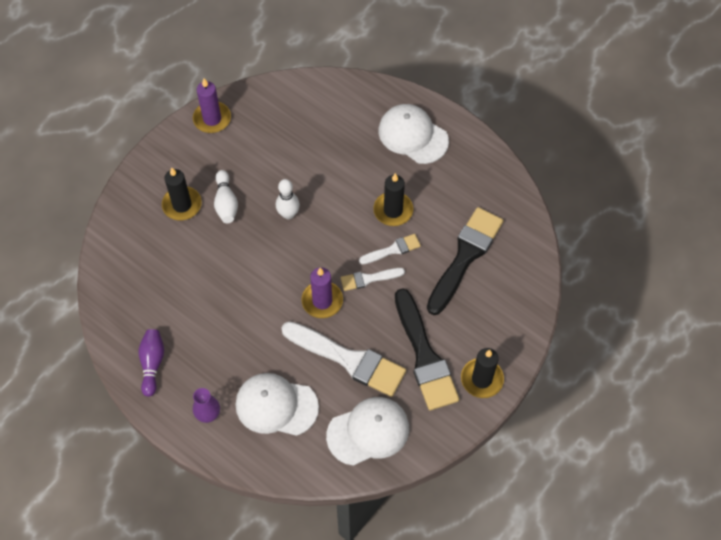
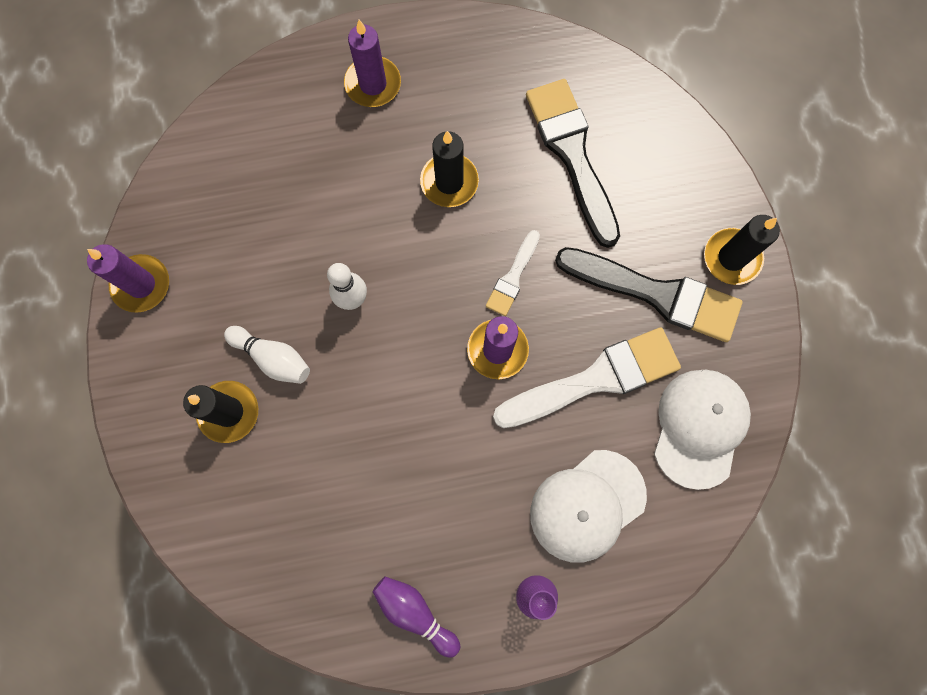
camera: 50 degrees left, 15 degrees up
white brush [359,234,421,265] -> none
white cap [379,104,449,164] -> purple candle [344,20,401,107]

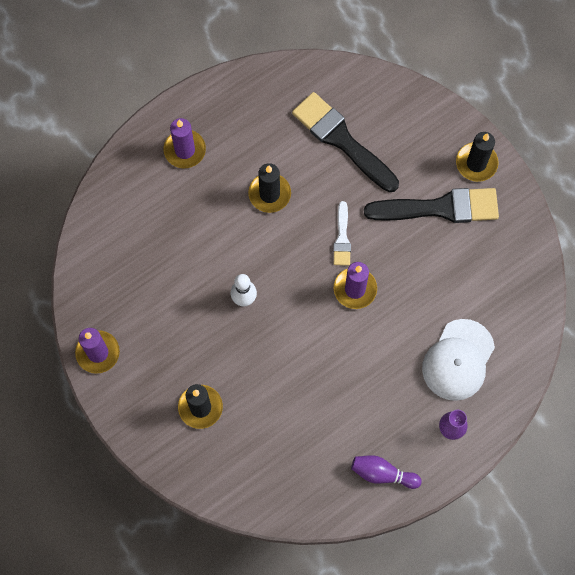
camera: 25 degrees left, 5 degrees down
white bowling pin [224,326,310,384] -> none
white brush [493,327,681,428] -> none
white cap [654,370,751,490] -> none

